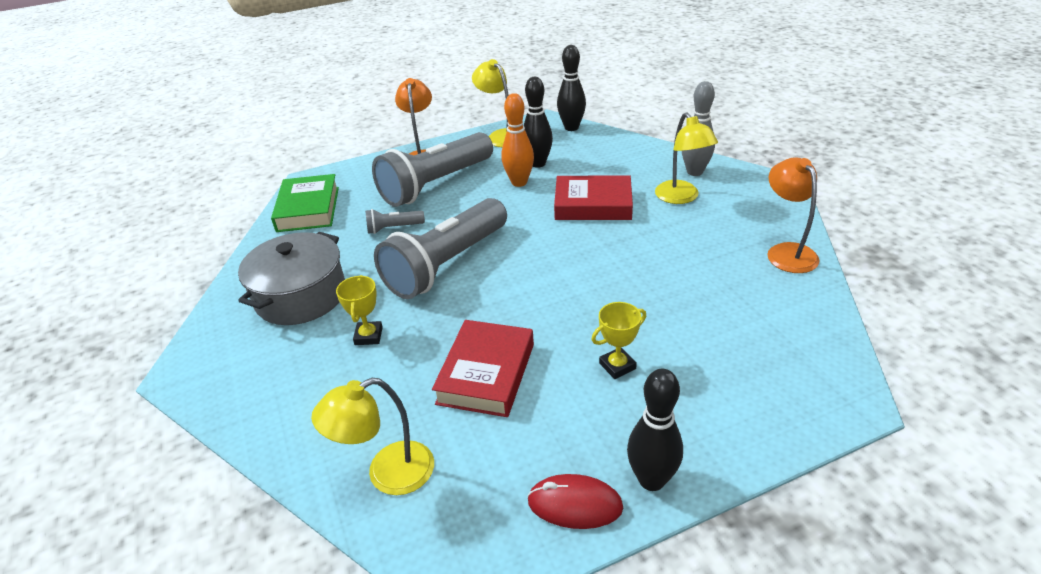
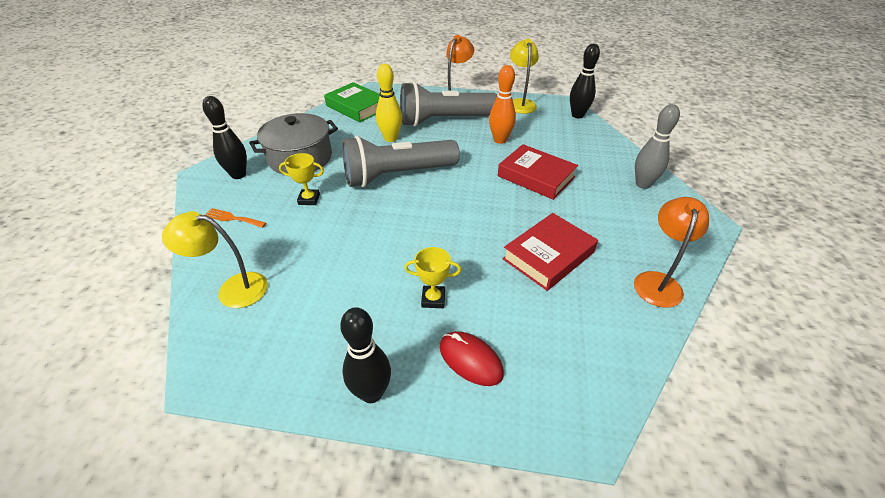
camera: 30 degrees right, 5 degrees up
green book [271,174,339,232] -> green book turned 75 degrees counterclockwise [324,82,380,122]
yellow trophy [336,275,383,345] -> yellow trophy turned 60 degrees clockwise [279,153,324,205]
grey flashlight [365,209,425,234] -> yellow bowling pin [376,64,402,142]
red book [432,320,534,417] -> red book moved to [503,213,598,291]
black bowling pin [523,77,553,168] -> black bowling pin moved to [202,96,247,179]
red mouse [527,474,623,529] -> red mouse moved to [440,331,504,386]
yellow lamp [655,112,718,204] -> none
none -> orange fork [206,208,266,228]

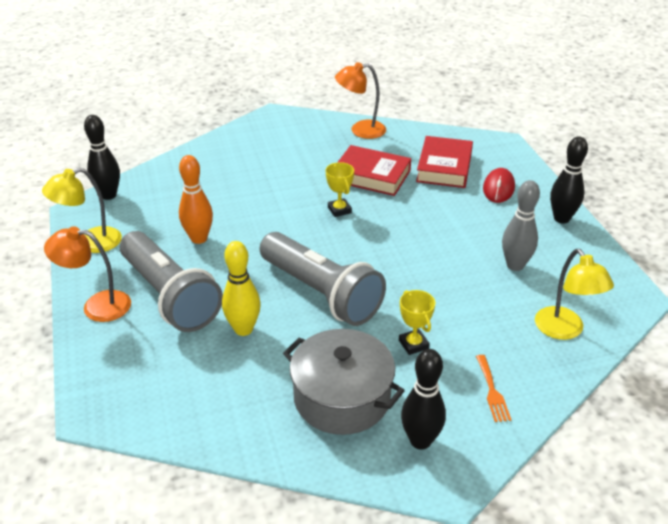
camera: 115 degrees left, 5 degrees down
green book [324,82,380,122] -> none
yellow trophy [404,247,461,308] -> yellow trophy moved to [326,162,354,217]
red book [498,144,578,200] -> red book moved to [416,136,473,188]
grey bowling pin [635,104,680,189] -> grey bowling pin moved to [502,180,540,271]

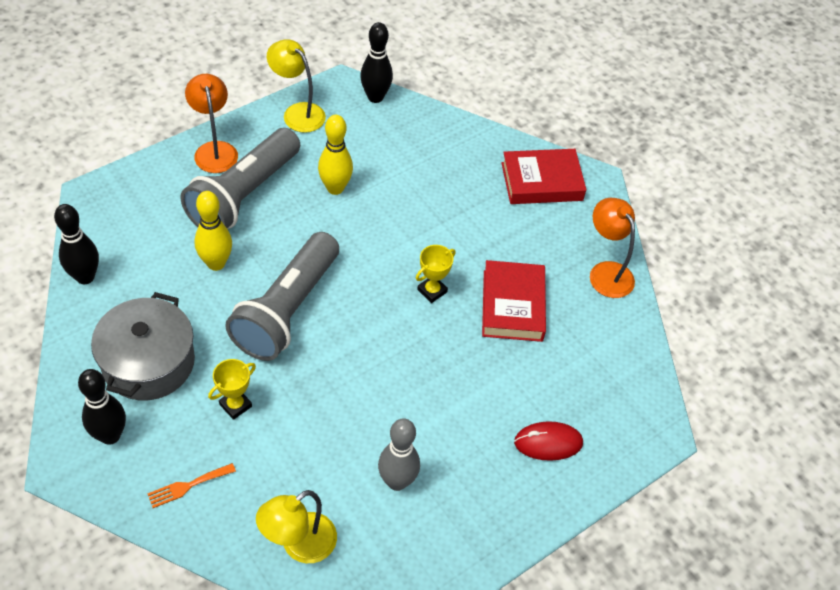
camera: 65 degrees right, 15 degrees up
orange bowling pin [179,155,213,244] -> yellow bowling pin [318,115,353,195]
red book [416,136,473,188] -> red book moved to [501,149,587,204]
black bowling pin [550,136,588,224] -> black bowling pin moved to [54,204,99,284]

